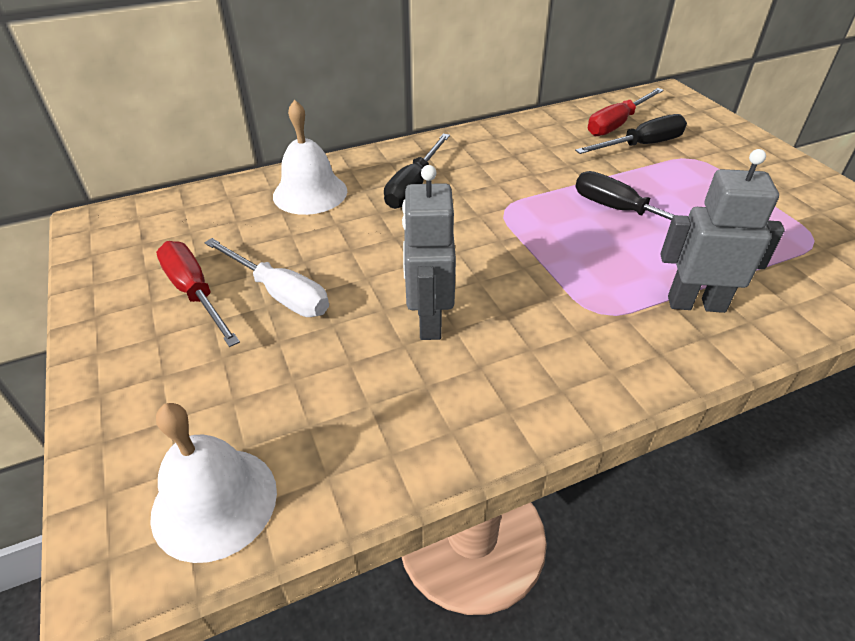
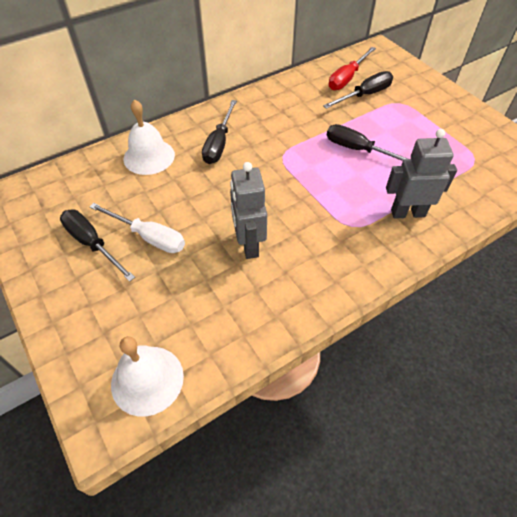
camera: 10 degrees left, 10 degrees up
red screwdriver [156,241,240,347] -> black screwdriver [60,209,135,282]

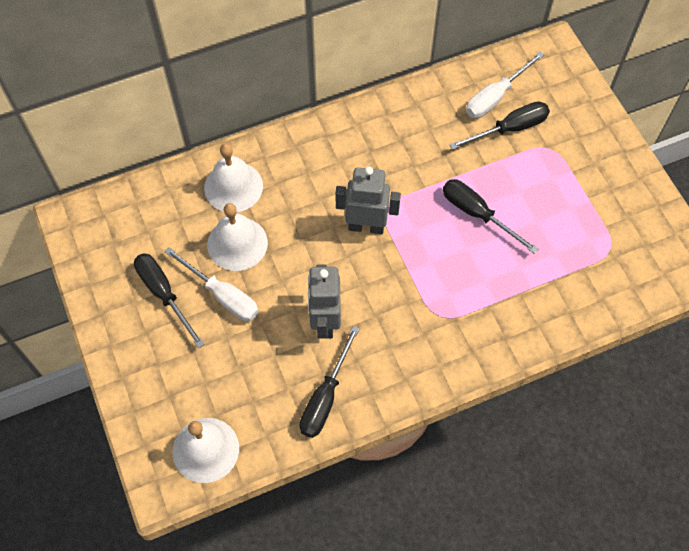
camera: 10 degrees right, 10 degrees up
black screwdriver [202,100,237,164] -> black screwdriver moved to [300,326,360,438]
red screwdriver [329,47,376,90] -> white screwdriver [466,52,544,118]
grey robot [386,129,457,218] -> grey robot moved to [335,167,401,234]
none -> white bell [207,203,268,271]

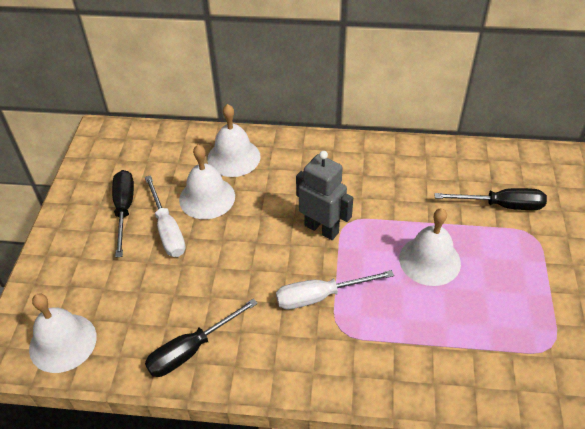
camera: 30 degrees right, 15 degrees down
grey robot [308,264,341,339] -> none
black screwdriver [443,179,538,254] -> white bell [399,208,461,286]
white screwdriver [466,52,544,118] -> white screwdriver moved to [276,270,394,309]

